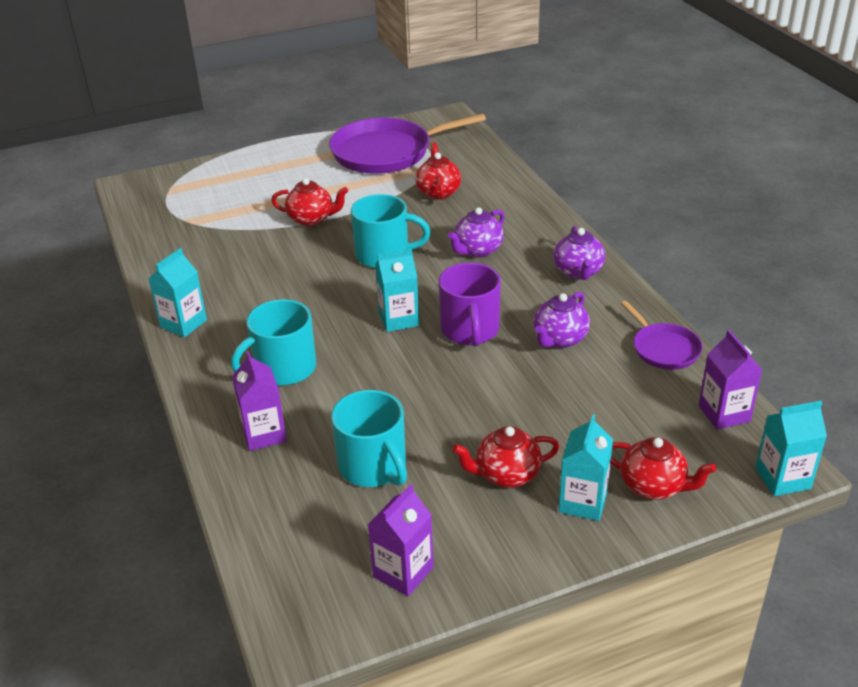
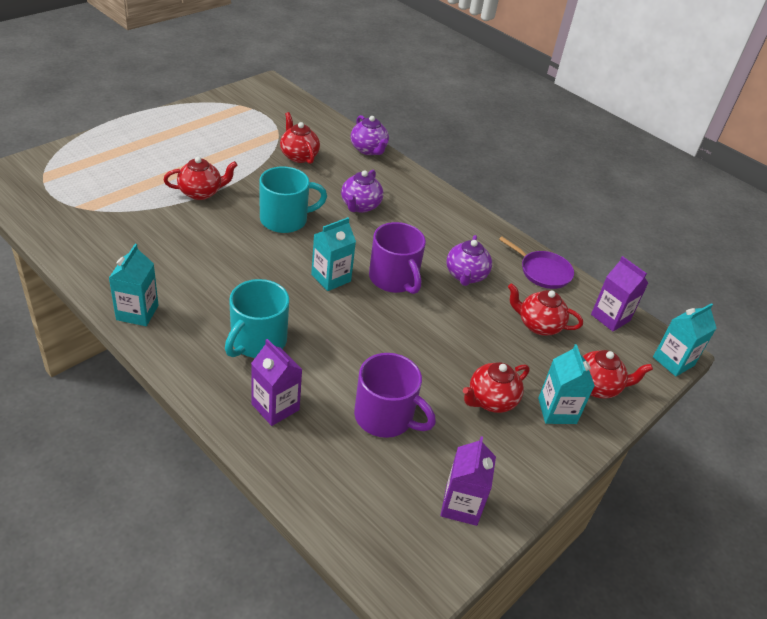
camera: 30 degrees left, 5 degrees up
purple pan [329,113,486,174] -> none
turquoise mug [331,390,407,487] -> purple mug [354,353,436,438]
purple teapot [553,226,605,280] -> purple teapot moved to [351,115,389,155]
none -> red teapot [508,284,583,336]

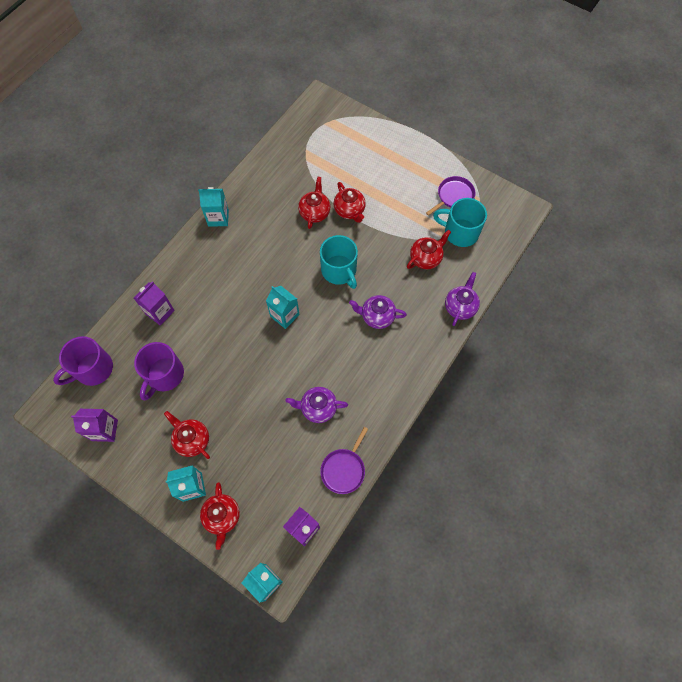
camera: 85 degrees right, 25 degrees up
turquoise mug [225,279,289,358] -> turquoise mug moved to [433,198,487,247]
purple teapot [351,115,389,155] -> purple teapot turned 150 degrees clockwise [445,272,480,326]
purple mug [369,222,426,294] -> purple mug moved to [53,336,113,386]
red teapot [508,284,583,336] -> red teapot moved to [298,177,330,229]
none -> purple pan [426,176,475,216]

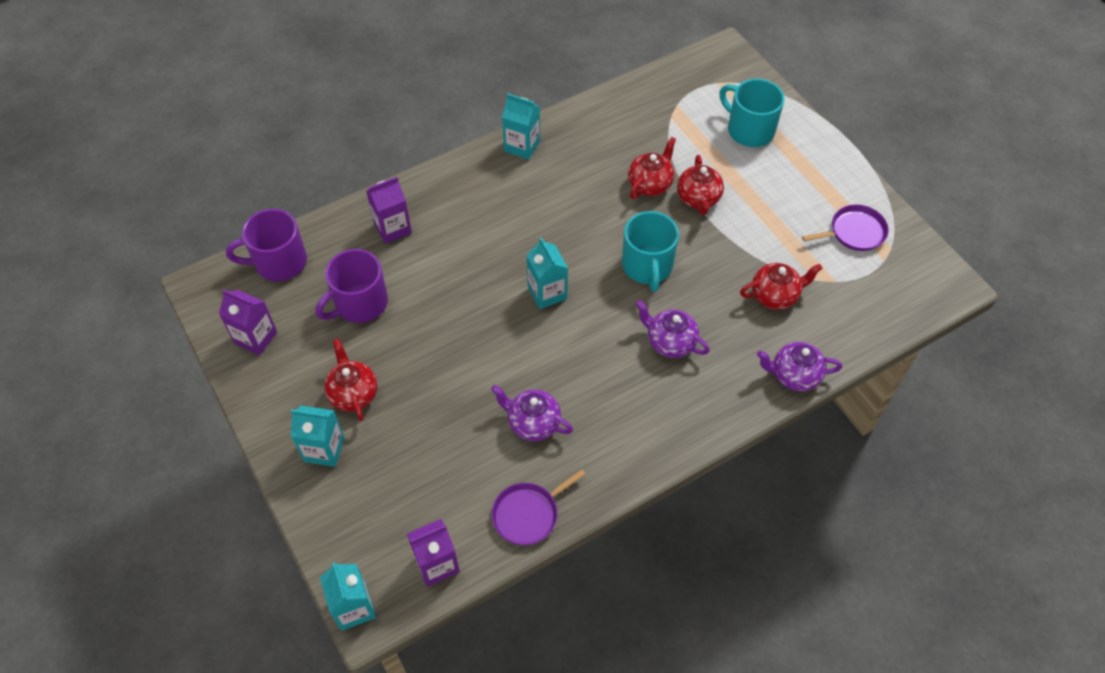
camera: 25 degrees right, 10 degrees down
red teapot [200,482,240,550] -> none
turquoise mug [433,198,487,247] -> turquoise mug moved to [719,79,785,147]
purple teapot [445,272,480,326] -> purple teapot turned 135 degrees counterclockwise [757,342,842,391]

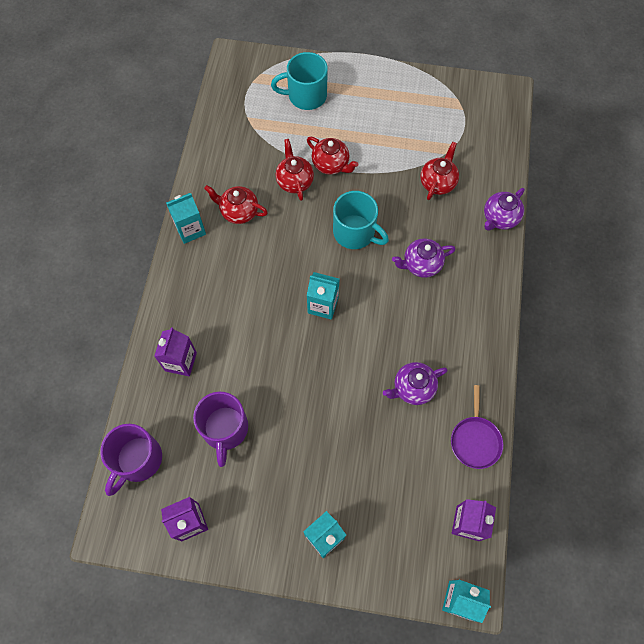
camera: 50 degrees left, 10 degrees up
red teapot [324,338,377,421] -> red teapot moved to [204,185,268,224]
purple pan [802,205,889,251] -> none

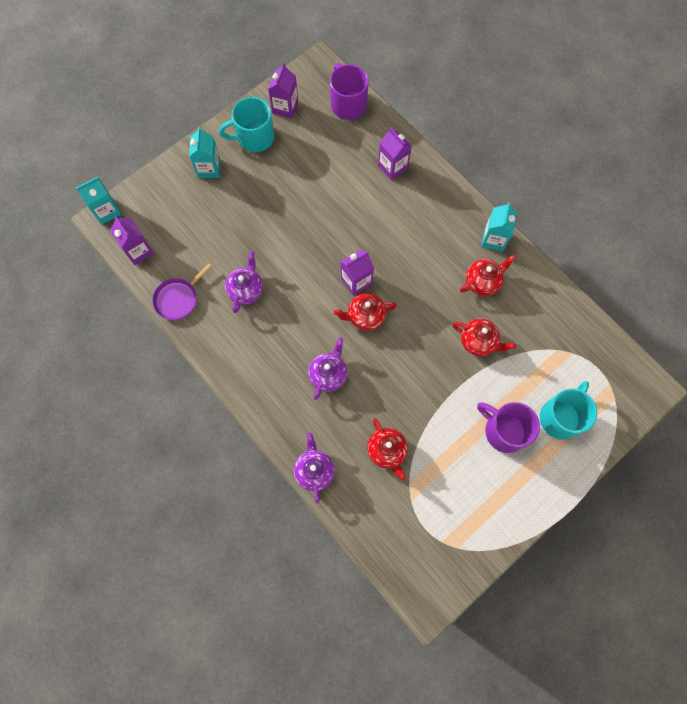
camera: 130 degrees right, 5 degrees up
purple mug [193,392,248,467] -> purple mug moved to [477,402,540,453]
turquoise carton [306,272,339,320] -> purple carton [341,249,374,296]
red teapot [307,137,358,175] -> red teapot moved to [334,293,397,331]
turquoise mug [333,191,389,249] -> turquoise mug moved to [219,97,275,152]
purple pan [451,385,503,469] -> purple pan turned 90 degrees counterclockwise [152,264,212,320]

